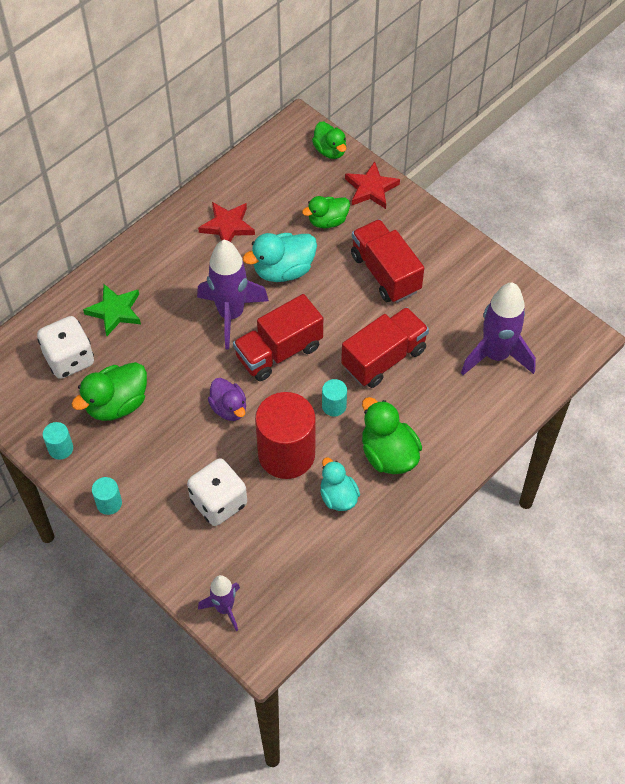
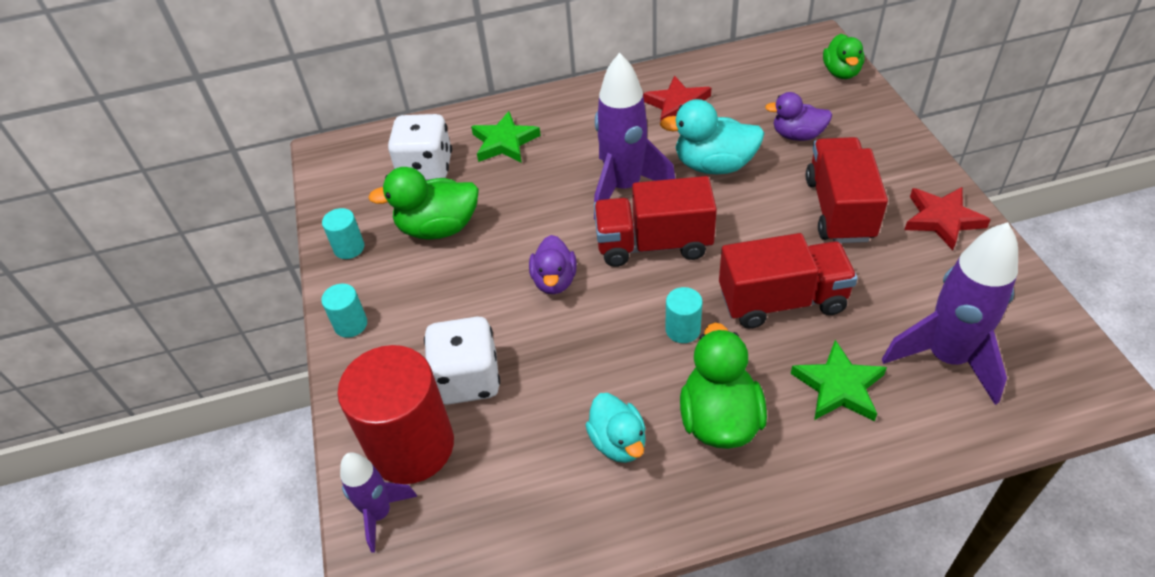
camera: 35 degrees right, 10 degrees down
red cylinder [255,392,315,479] -> red cylinder moved to [337,345,454,484]
green duck [302,196,350,228] -> purple duck [765,92,832,141]
turquoise duck [320,457,360,511] -> turquoise duck turned 150 degrees clockwise [586,393,646,463]
red star [345,161,400,209] -> red star moved to [905,187,991,250]
none -> green star [791,340,887,422]

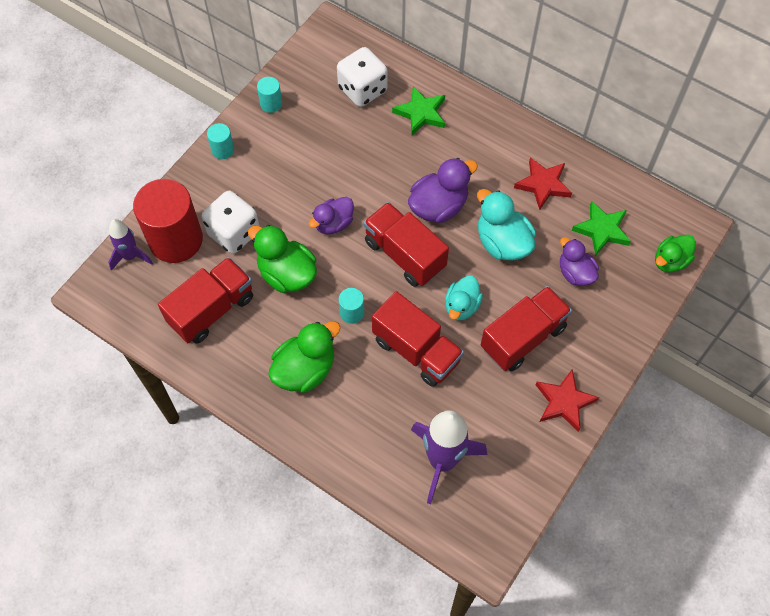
camera: 45 degrees right, 15 degrees up
green duck [368,167,479,240] -> green duck moved to [248,225,317,293]
turquoise duck [586,393,646,463] -> turquoise duck moved to [445,276,483,321]
purple rocket [594,53,675,219] -> purple duck [408,158,478,223]
green star [791,340,887,422] -> green star moved to [572,201,631,255]
none -> red truck [158,257,253,344]

